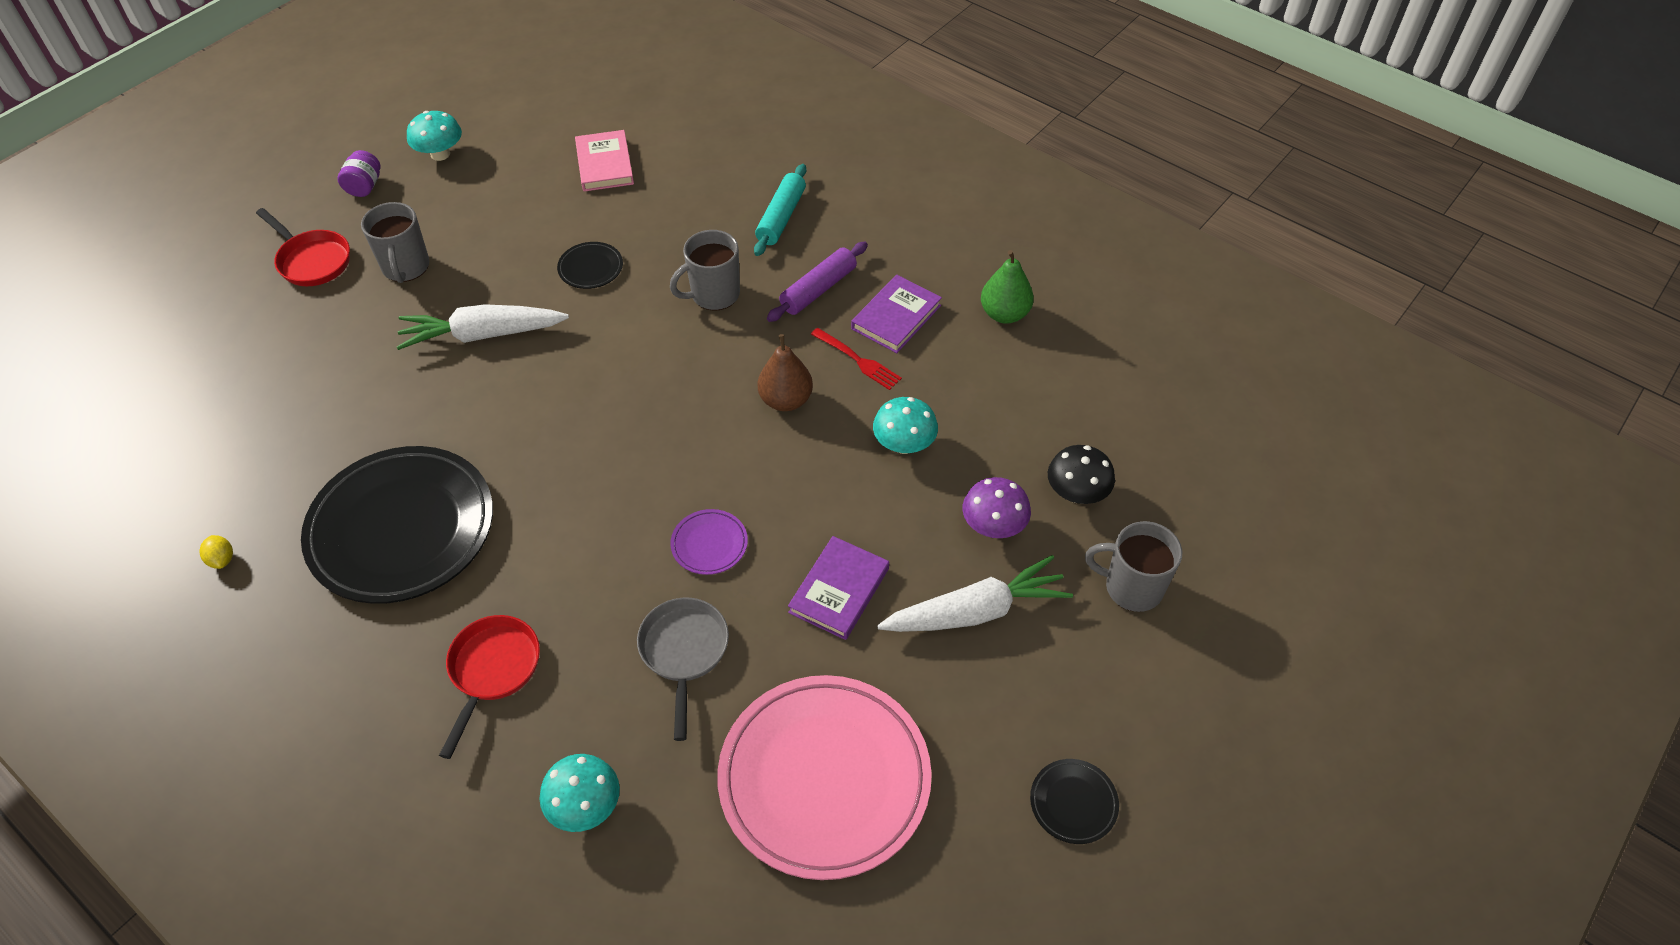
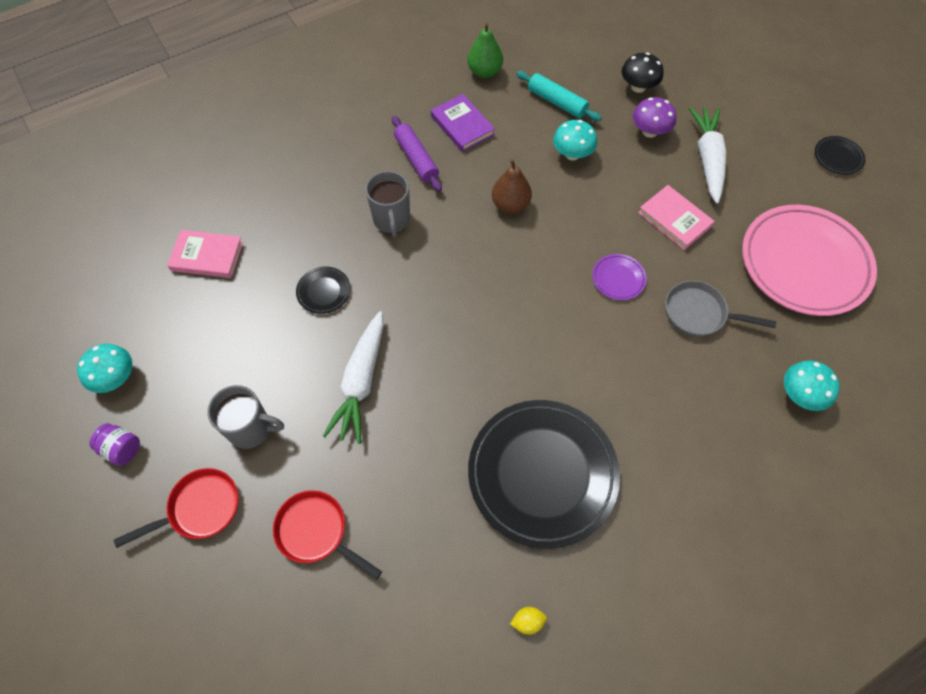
camera: 70 degrees left, 10 degrees up
red pan [439,615,540,759] -> red pan moved to [273,490,382,580]
turquoise rolling pin [754,164,806,256] -> turquoise rolling pin moved to [516,71,602,121]
purple book [788,536,889,640] -> pink book [638,185,715,250]
red fork [811,328,902,390] -> none
grey mug [1085,521,1182,612] -> none

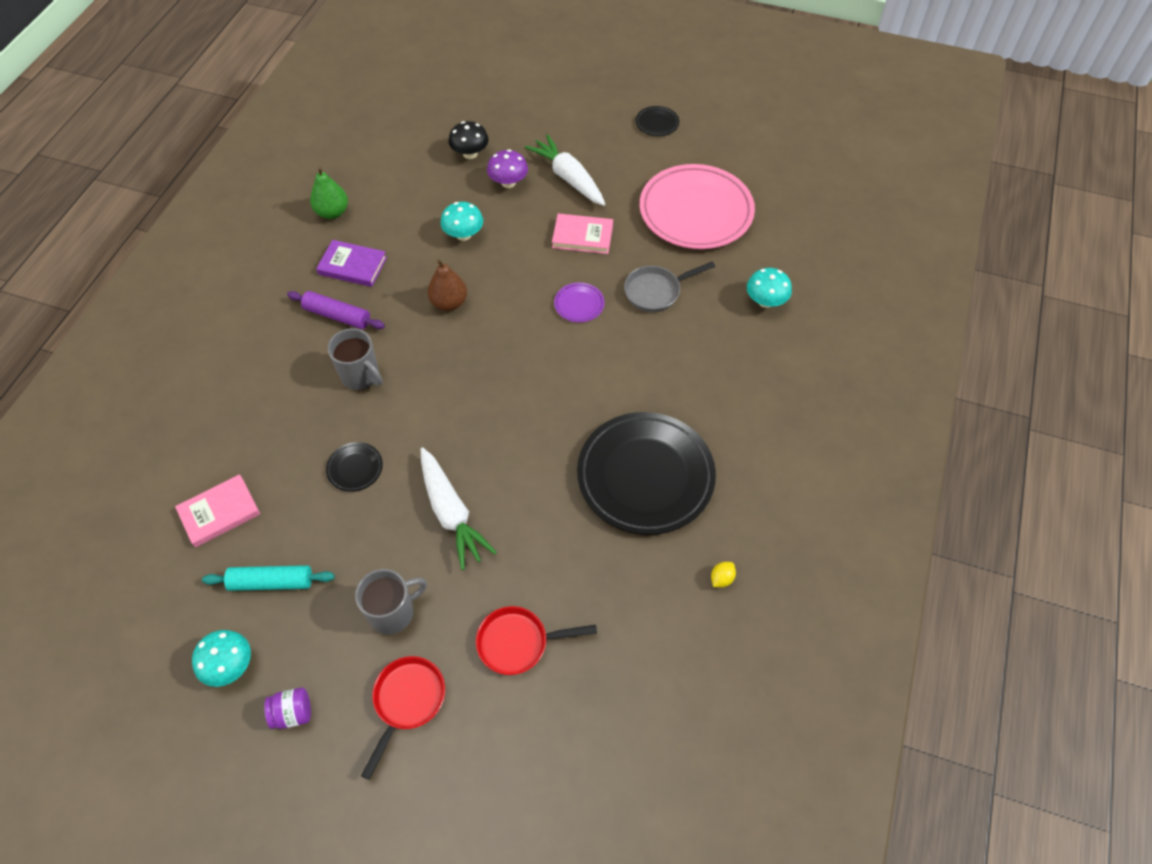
camera: 40 degrees left, 5 degrees down
turquoise rolling pin [516,71,602,121] -> turquoise rolling pin moved to [202,565,335,591]

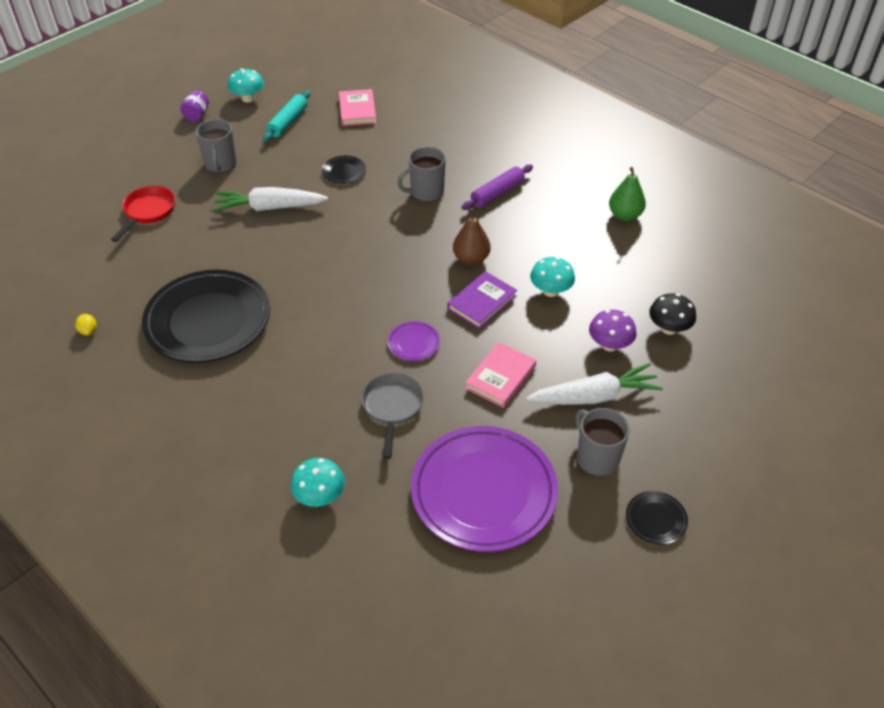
camera: 115 degrees right, 10 degrees down
purple book [316,240,387,287] -> purple book moved to [447,271,517,329]
red pan [361,656,445,780] -> none
pink plate [640,164,755,249] -> purple plate [411,426,558,552]
none -> grey mug [575,408,630,476]

